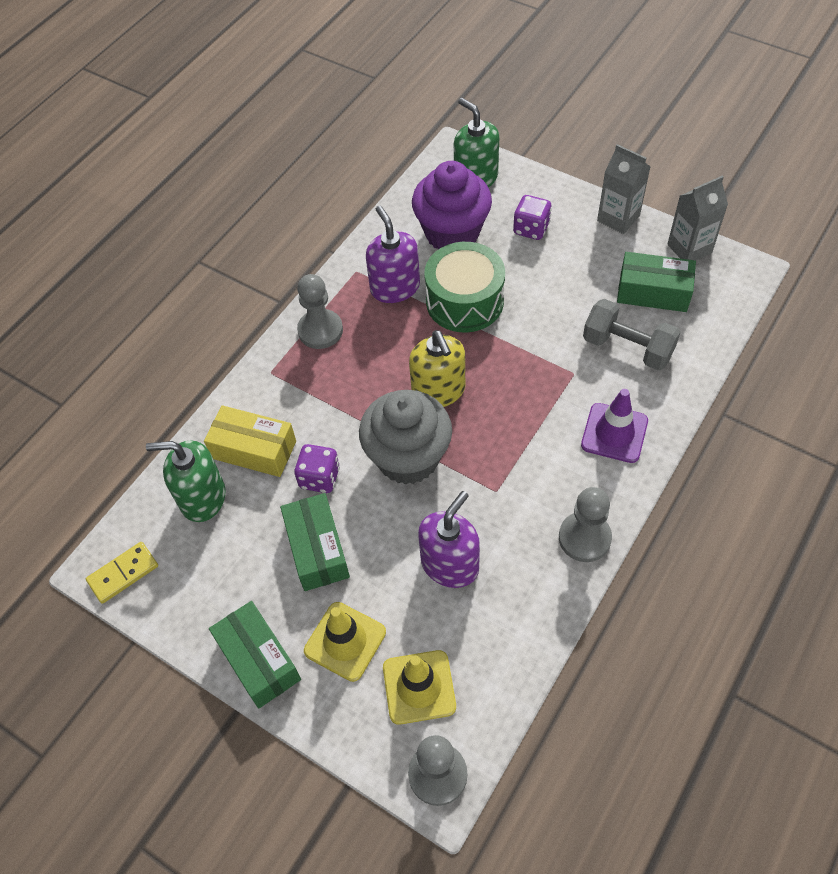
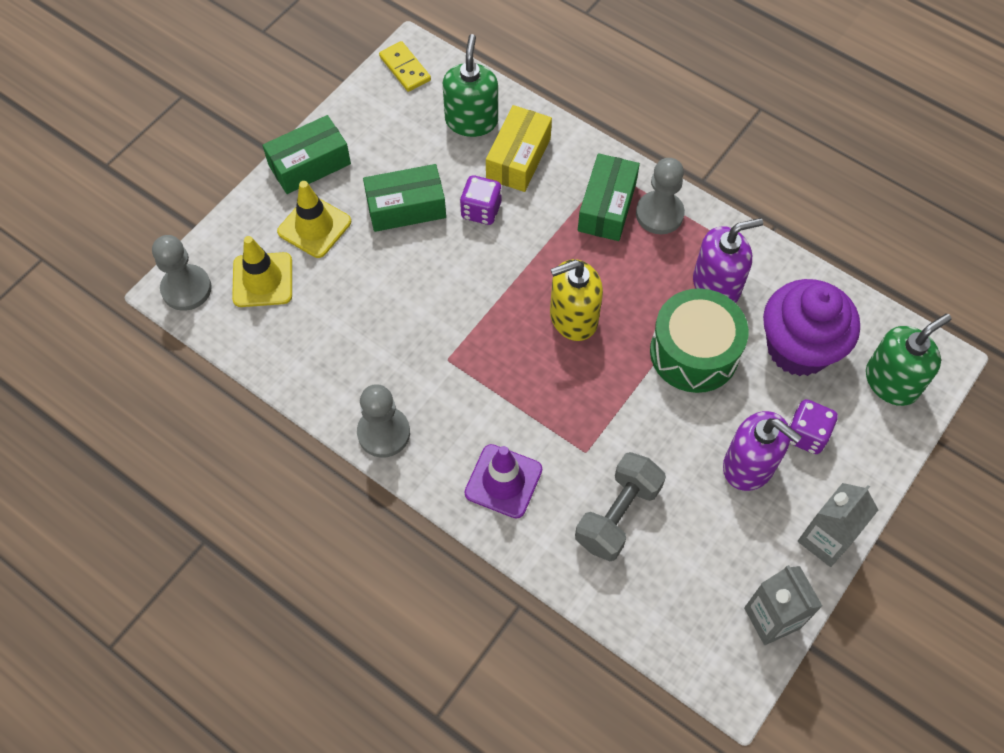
camera: 90 degrees right, 5 degrees up
grey cupcake [359,390,452,485] -> none
purple soap dispenser [418,491,480,588] -> purple soap dispenser moved to [723,411,802,491]
green box [617,252,696,312] -> green box moved to [578,153,640,241]

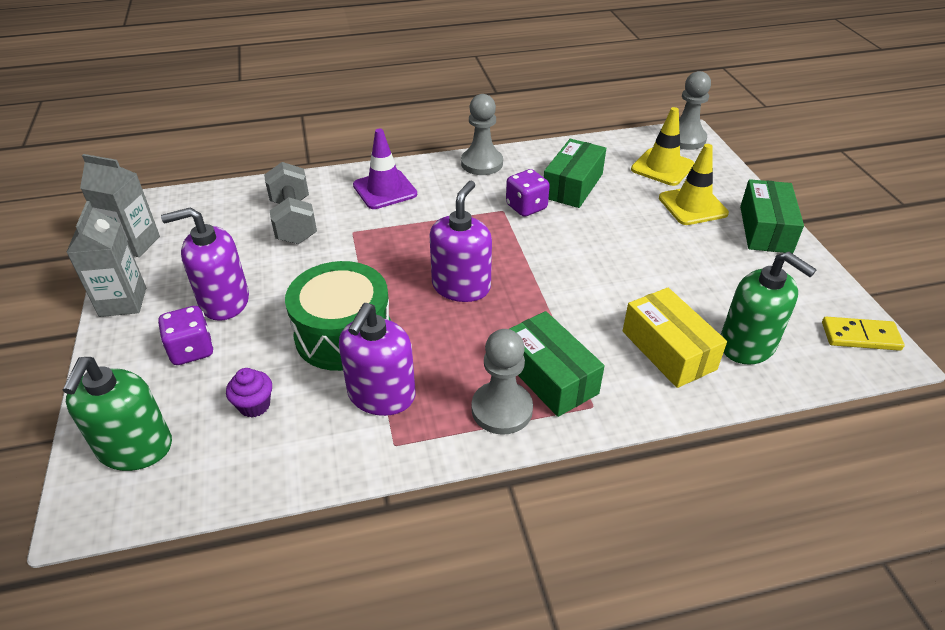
camera: 130 degrees right, 20 degrees down
green box [363,164,446,232] -> green box moved to [544,139,606,208]
purple dice [460,176,502,225] -> purple dice moved to [506,169,550,217]
yellow soap dispenser [550,259,603,341] -> purple soap dispenser [430,181,492,302]
purple cupcake [763,279,860,376] -> purple cupcake [226,368,272,418], size x0.40

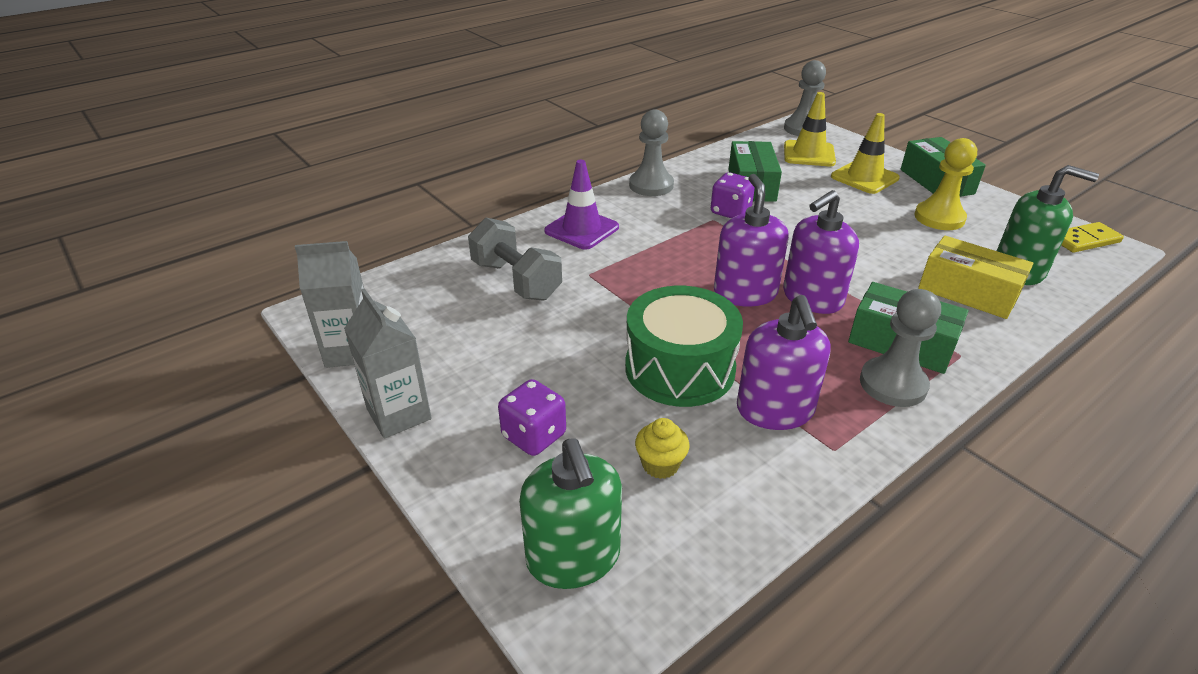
camera: 25 degrees left, 5 degrees down
purple soap dispenser [161,207,249,321] -> purple soap dispenser moved to [783,190,859,314]
purple cupcake [226,368,272,418] -> yellow cupcake [635,418,689,479]
none -> yellow pawn [914,138,977,230]

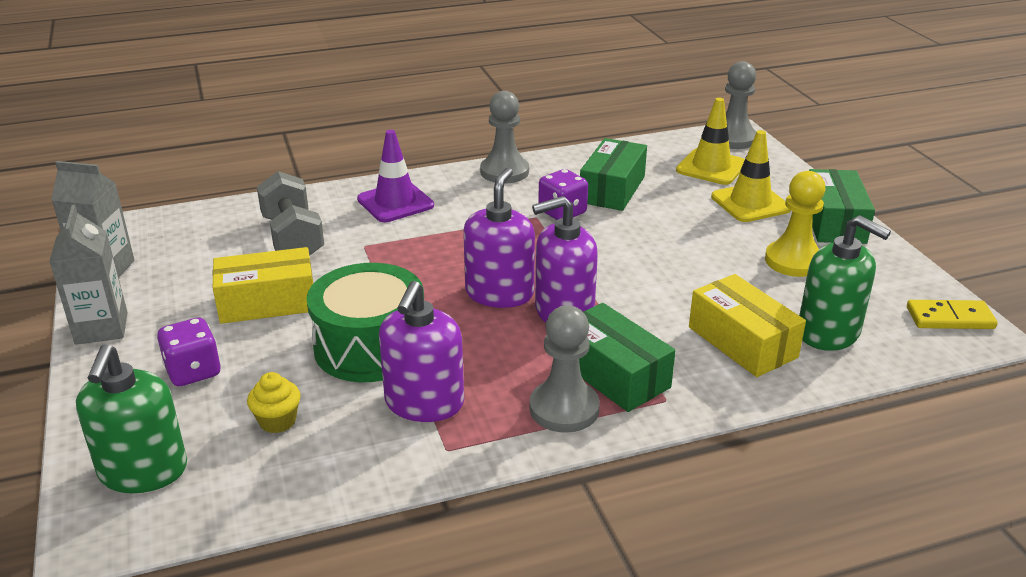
camera: 20 degrees right, 5 degrees down
none -> yellow box [212,247,313,324]

